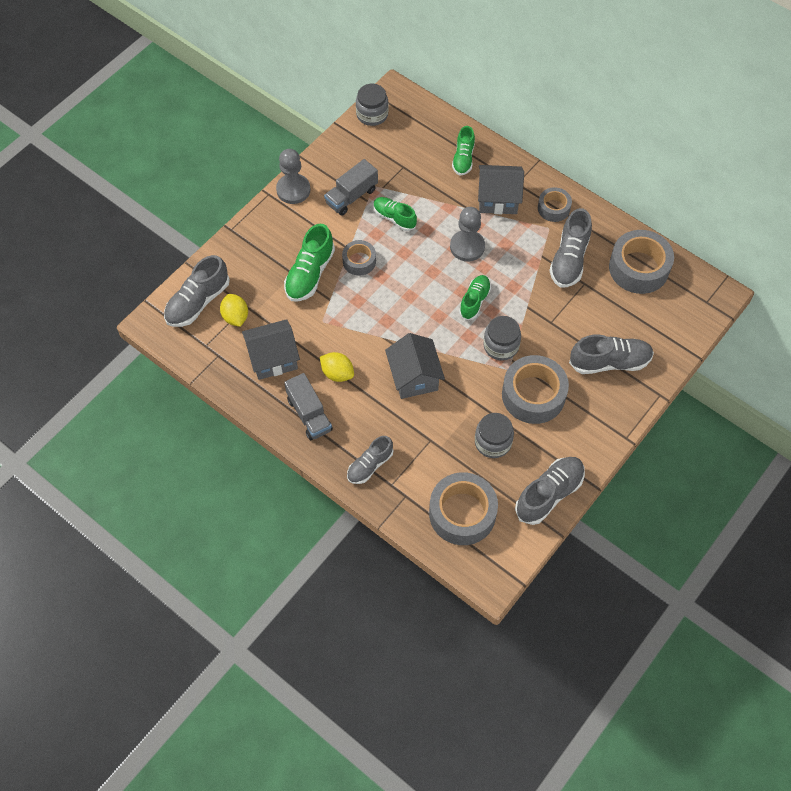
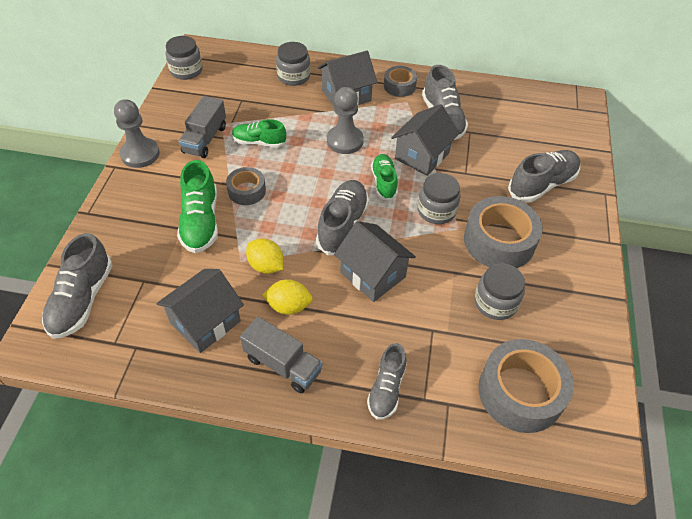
camera: 30 degrees left, 10 degrees down
yellow lemon [220,294,248,327] -> yellow lemon moved to [246,238,283,274]
green shoe [452,126,475,175] -> grey jar [276,42,310,86]
grey shoe [515,457,585,525] -> grey shoe moved to [316,180,369,256]
grey tape [609,230,674,294] -> none
none -> grey house [391,104,460,176]

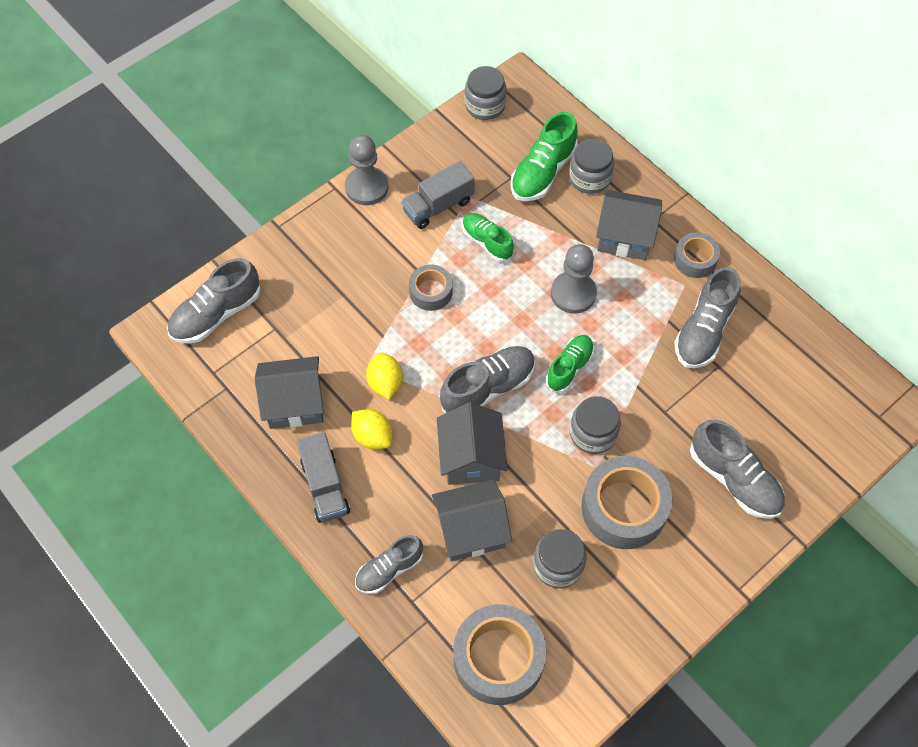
camera: 40 degrees right, 10 degrees up
green shoe [177,160,218,253] -> green shoe moved to [511,112,578,201]
grey house [391,104,460,176] -> grey house moved to [432,480,512,561]
grey shoe [508,150,580,202] -> grey shoe turned 45 degrees clockwise [690,420,785,519]

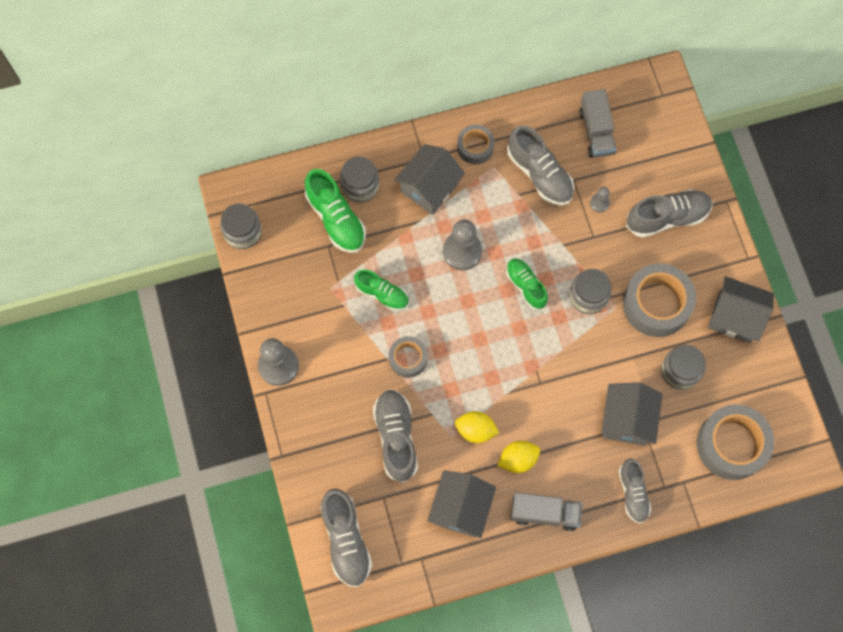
camera: 65 degrees left, 10 degrees up
grey truck [401,161,475,229] -> grey truck moved to [580,89,616,158]
grey house [437,402,508,485] -> grey house moved to [708,276,774,343]
grey shoe [440,346,535,413] -> grey shoe moved to [373,389,418,483]
green shoe [462,213,514,262] -> green shoe turned 135 degrees counterclockwise [354,269,409,311]
none -> grey pawn [590,187,610,212]

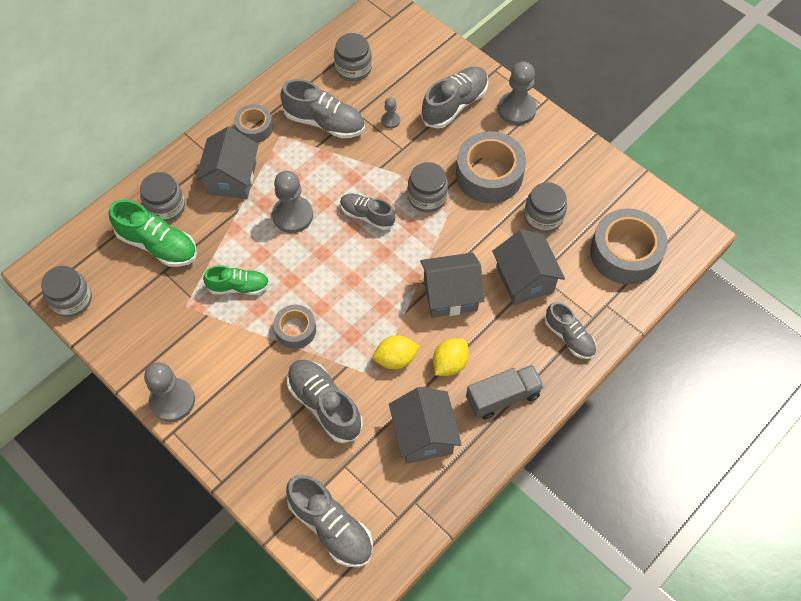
camera: 30 degrees left, 10 degrees down
green shoe [506,258,548,310] -> grey shoe [340,194,395,230]
grey truck [580,89,616,158] -> grey jar [334,33,372,81]
grey house [708,276,774,343] -> grey house moved to [420,252,484,318]
none -> grey pawn [498,62,537,125]

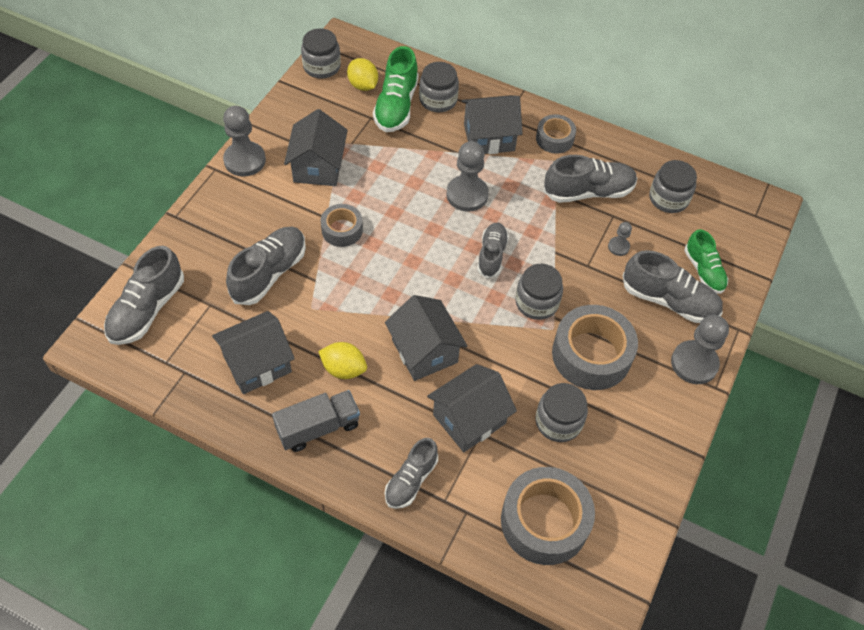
camera: 70 degrees right, 5 degrees down
green shoe [203,265,269,295] -> green shoe moved to [684,229,728,294]
grey shoe [280,79,365,138] -> grey shoe turned 105 degrees counterclockwise [543,155,637,203]
yellow lemon [373,335,420,369] -> yellow lemon moved to [347,58,378,91]
grey truck [466,365,544,420] -> grey truck turned 75 degrees counterclockwise [272,390,360,452]
none -> grey house [284,109,348,186]

